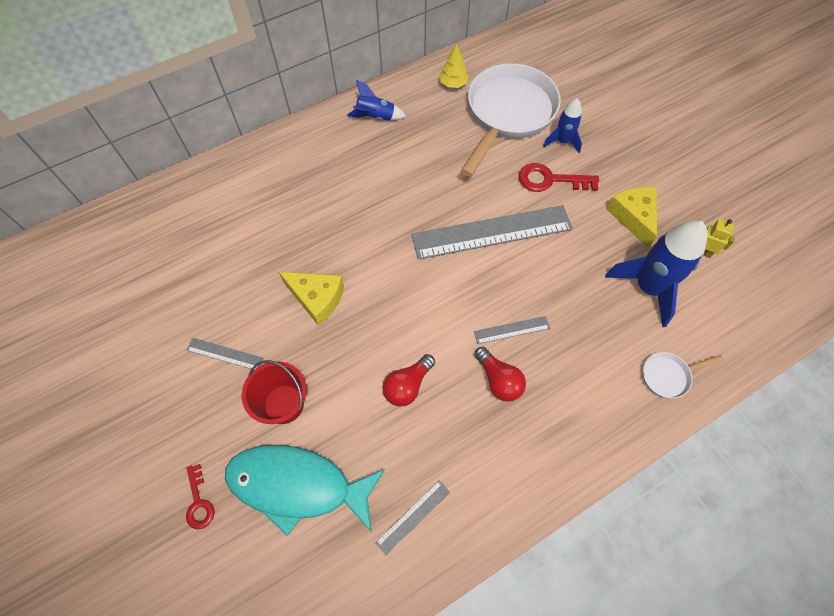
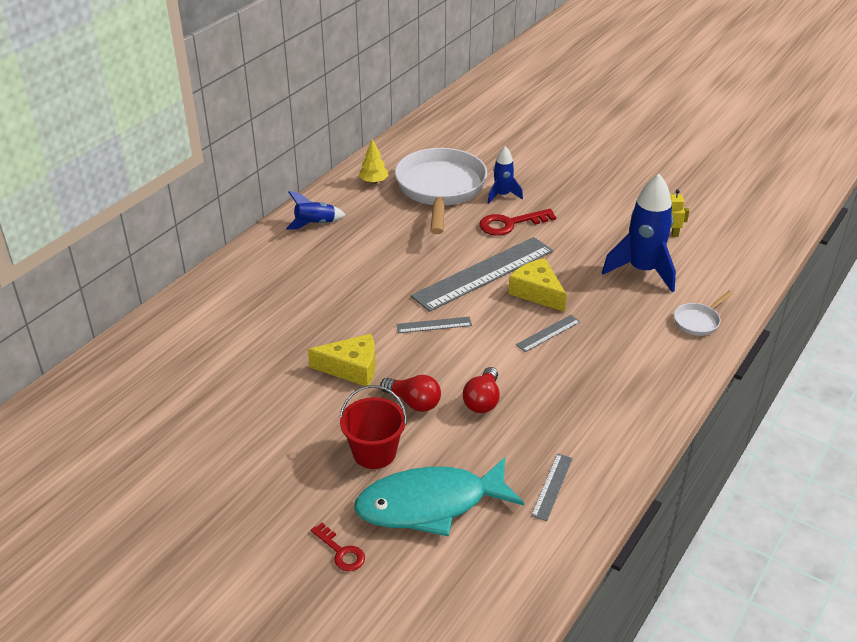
camera: 25 degrees left, 25 degrees down
grey ruler [187,338,263,370] -> grey ruler moved to [396,317,472,333]
red light bulb [474,347,526,402] -> red light bulb moved to [380,375,441,412]
yellow cheese [607,187,657,248] -> yellow cheese moved to [508,258,567,312]

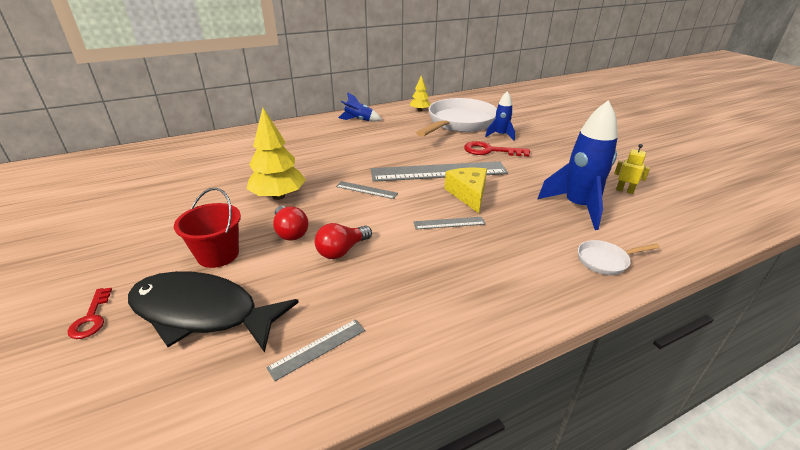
camera: 30 degrees right, 5 degrees down
yellow cheese [308,334,375,386] -> yellow tree [246,108,306,200]
turquoise fish [354,457,524,537] -> black fish [128,271,299,353]

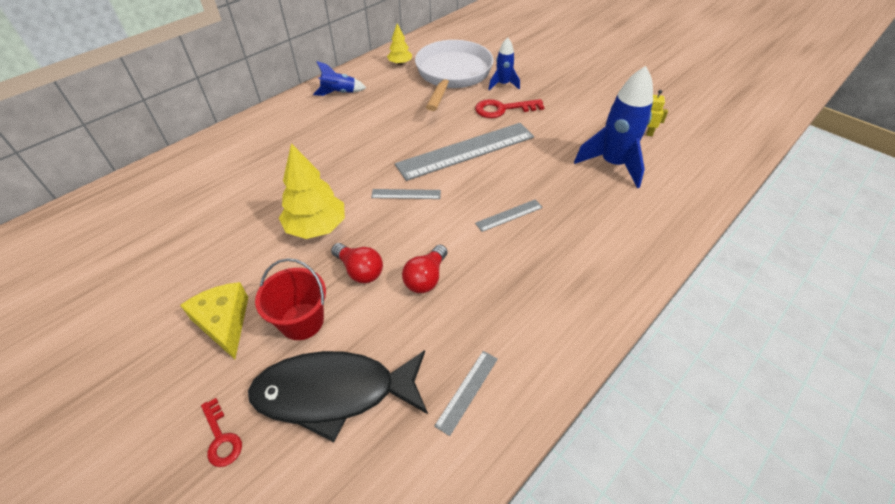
camera: 20 degrees left, 15 degrees up
yellow cheese [444,168,487,213] -> yellow cheese moved to [180,282,248,359]
white pan [578,240,660,275] -> none

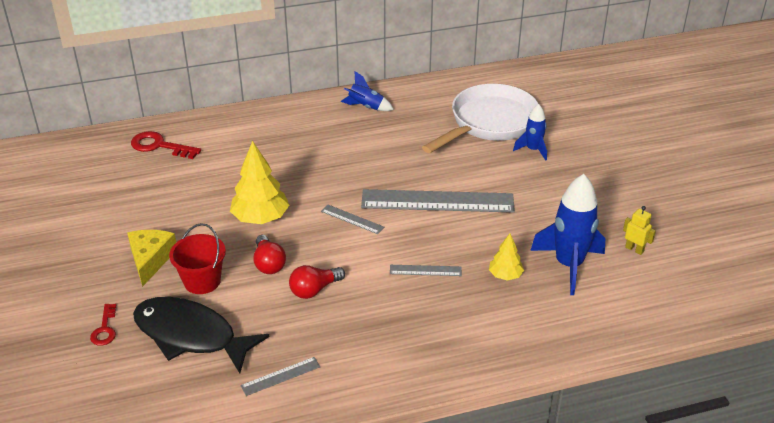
camera: 30 degrees right, 10 degrees down
yellow tree [387,23,412,65] -> yellow tree moved to [489,233,524,281]
red key [475,99,544,118] -> red key moved to [131,131,201,159]

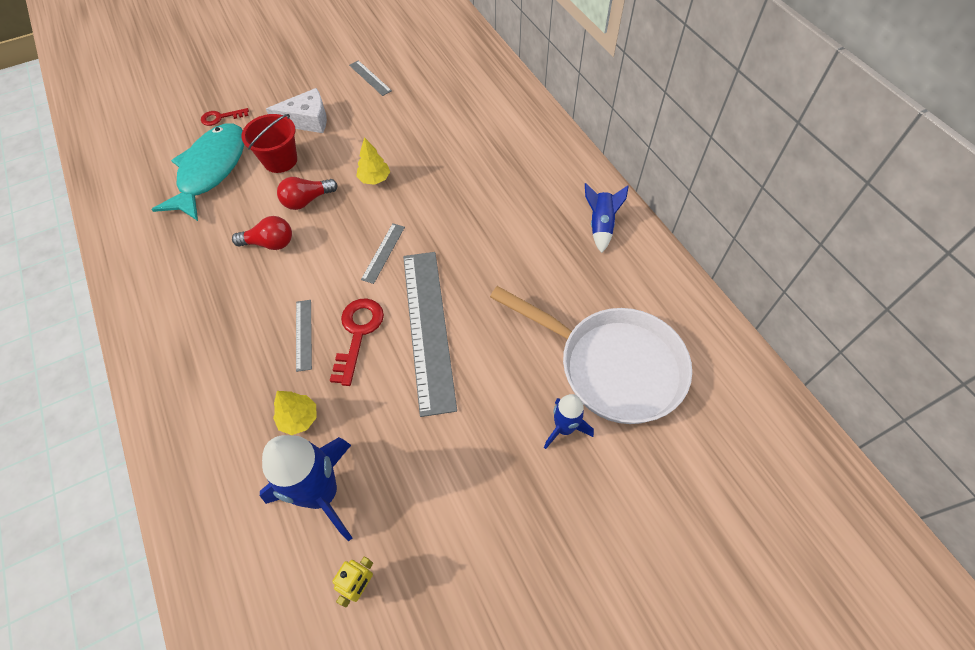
camera: 80 degrees right, 20 degrees up
yellow cheese [127,230,176,287] -> white cheese [266,88,327,133]
red key [131,131,201,159] -> red key moved to [330,298,384,386]
black fish [133,297,270,373] -> turquoise fish [151,123,244,221]
yellow tree [230,141,289,224] -> yellow tree [356,137,390,185], size x0.56
grey ruler [241,357,320,396] -> grey ruler moved to [349,60,392,96]
red light bulb [289,265,345,299] -> red light bulb turned 135 degrees clockwise [232,216,292,250]

